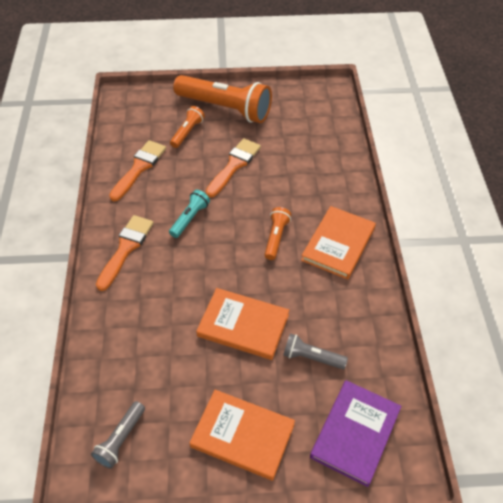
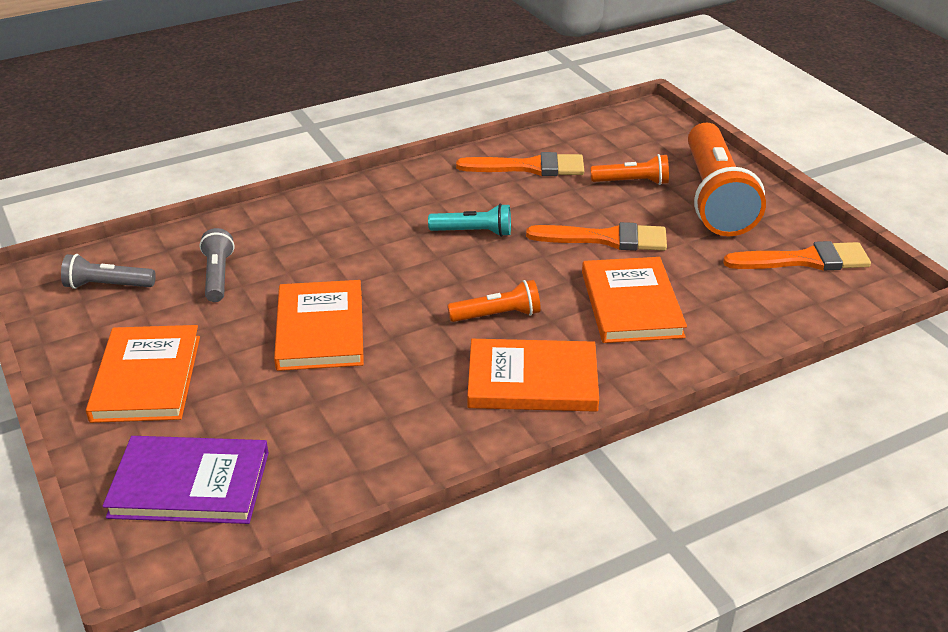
camera: 65 degrees right, 15 degrees down
orange brush [96,215,154,291] -> orange brush moved to [723,241,871,271]
grey flashlight [283,333,348,369] -> grey flashlight moved to [199,228,234,302]
none -> orange book [582,257,687,343]

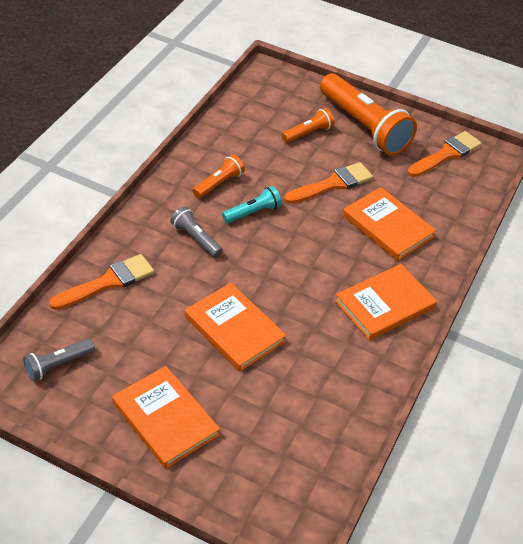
camera: 40 degrees left, 10 degrees up
purple book [103,436,269,524] -> none
grey flashlight [199,228,234,302] -> grey flashlight moved to [170,207,223,258]
orange flashlight [447,280,541,322] -> orange flashlight moved to [193,154,245,198]
orange brush [456,152,584,176] -> orange brush moved to [49,254,154,310]

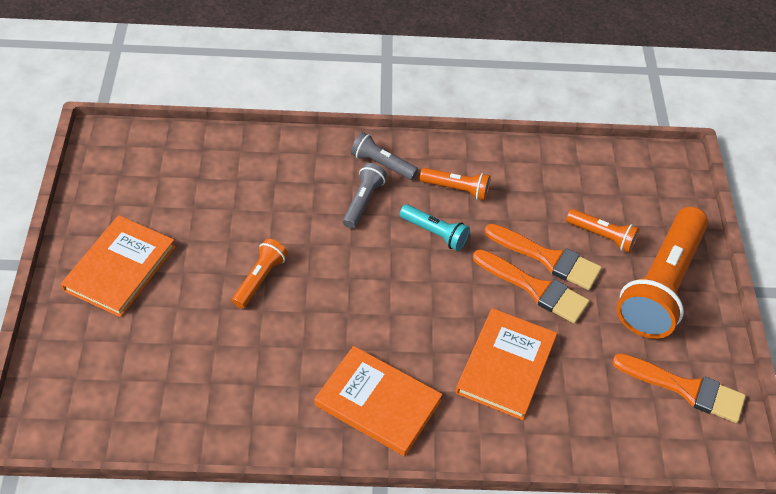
camera: 65 degrees right, 5 degrees up
grey flashlight [23,339,95,381] -> grey flashlight moved to [351,132,418,180]
orange brush [49,254,154,310] -> orange brush moved to [485,224,602,290]
orange book [185,283,287,372] -> orange flashlight [232,239,288,308]

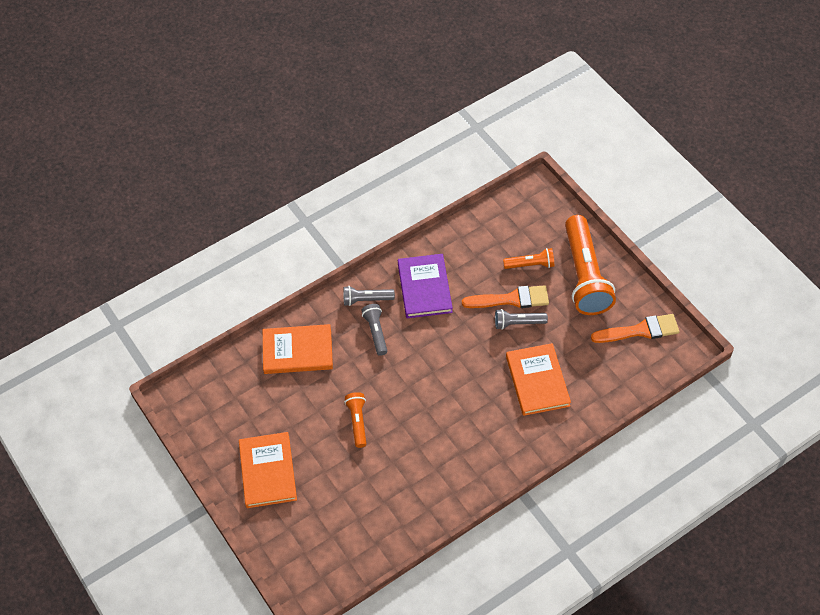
camera: 30 degrees left, 5 degrees up
orange book [314,346,443,456] -> orange book moved to [263,324,333,374]
turquoise flashlight [400,204,470,251] -> none
orange flashlight [420,168,491,200] -> purple book [398,254,453,318]
orange brush [473,249,589,324] -> grey flashlight [495,309,548,330]

